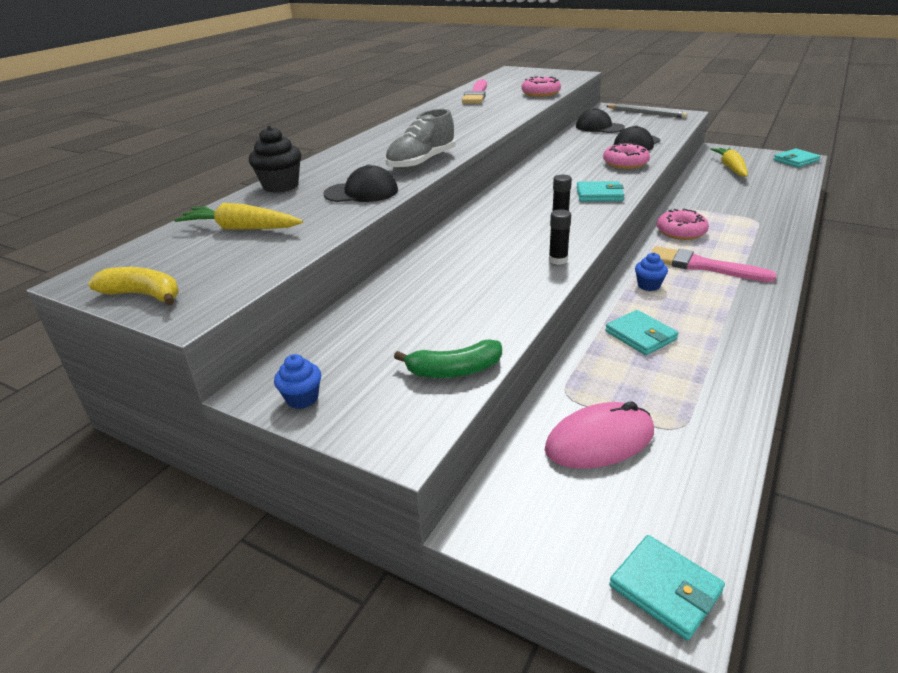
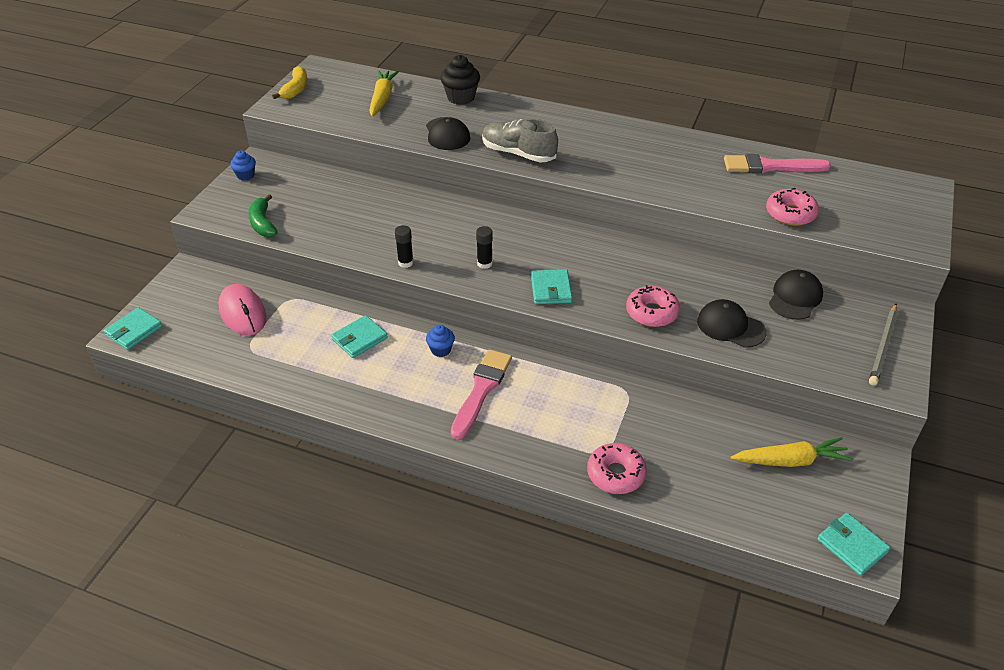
camera: 80 degrees right, 10 degrees up
pink donut [657,208,709,240] -> pink donut moved to [587,443,647,494]

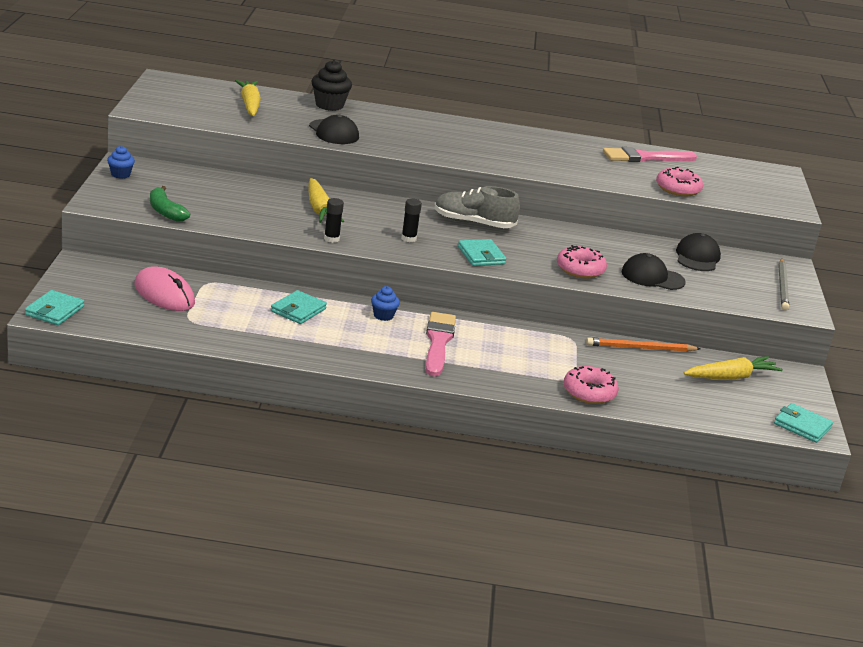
camera: 20 degrees left, 15 degrees down
yellow banana [272,66,308,99] -> none
grey shoe [482,119,558,162] -> grey shoe moved to [434,186,520,228]
none -> yellow carrot [308,178,344,223]
none -> orange pencil [586,337,701,352]

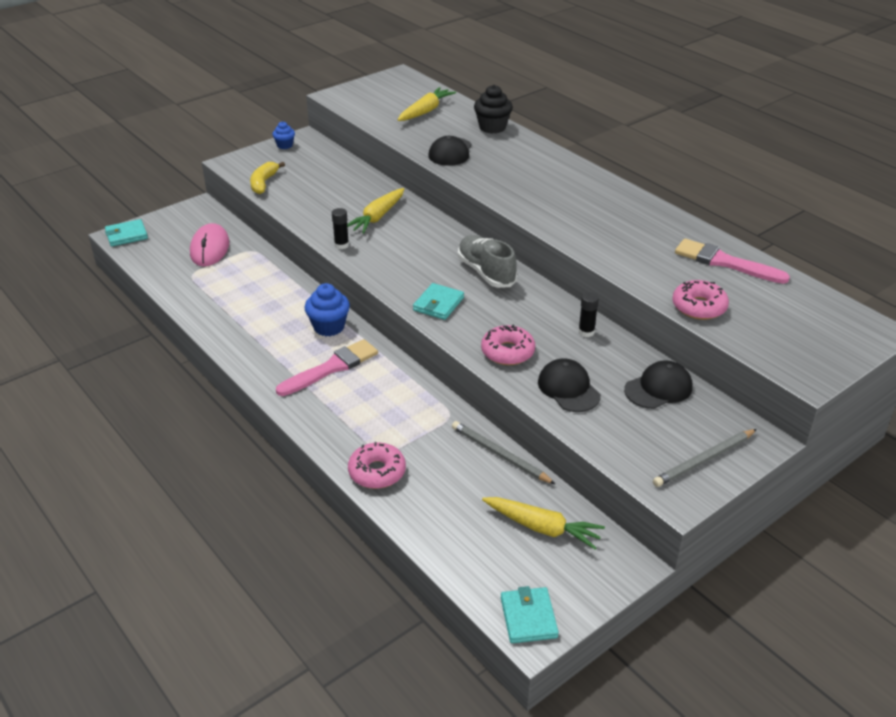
camera: 50 degrees right, 10 degrees up
green banana [150,186,190,222] -> yellow banana [250,162,285,194]
turquoise wallet [271,290,327,324] -> none
blue cupcake [371,286,400,321] -> blue cupcake [304,283,350,336], size x1.65
black glue stick [401,198,422,242] -> black glue stick moved to [578,292,599,337]
orange pencil [586,337,701,352] -> grey pencil [452,421,555,484]

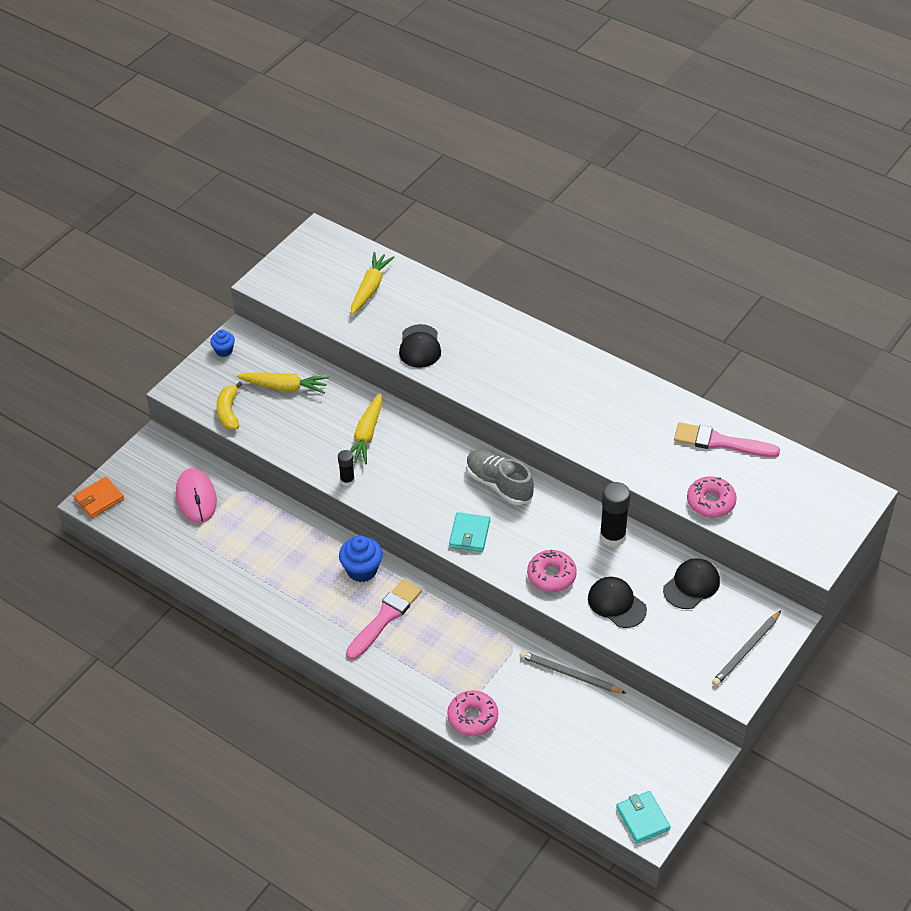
camera: 15 degrees left, 10 degrees up
turquoise wallet [105,219,148,246] -> orange wallet [74,477,124,518]
black cupcake [474,85,513,134] -> none
yellow carrot [482,497,605,549] -> yellow carrot moved to [237,372,329,394]
black glue stick [578,292,599,337] -> black glue stick [600,482,631,547], size x1.75

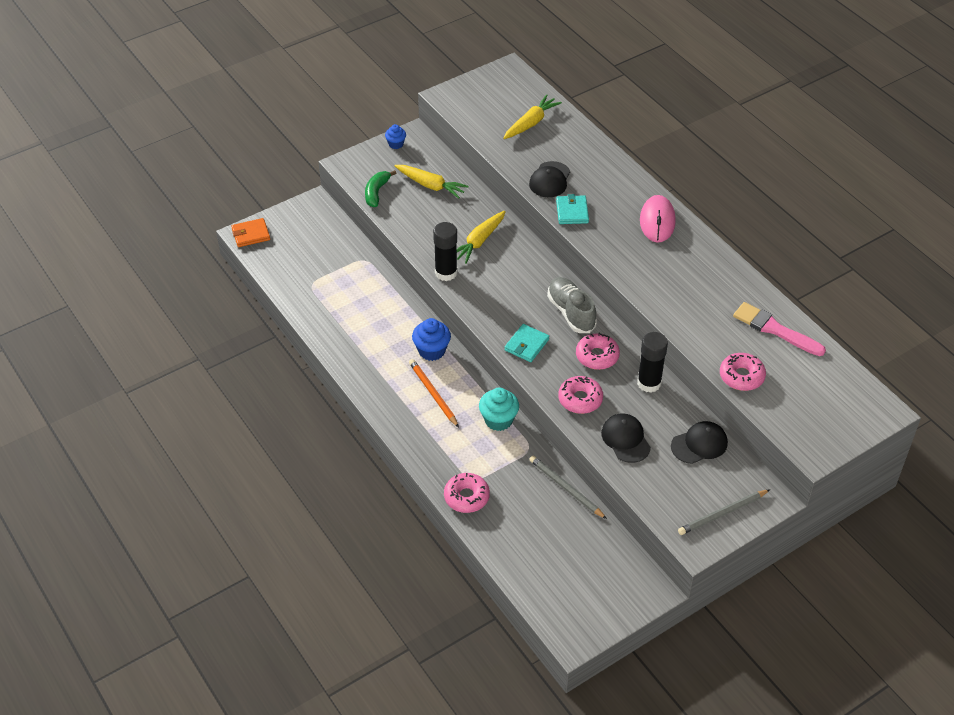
camera: 20 degrees right, 0 degrees up
pink mouse [176,468,217,523] -> pink mouse moved to [640,195,676,243]
yellow banana [216,381,243,430] -> green banana [365,170,397,207]
black glue stick [338,450,355,486] -> black glue stick [433,222,458,281], size x1.75
pink brush [346,579,422,660] -> orange pencil [409,359,459,427]
turquoise wallet [616,791,671,843] -> turquoise wallet moved to [556,194,589,224]
none -> turquoise cupcake [479,388,519,431]
none -> pink donut [576,333,620,370]

